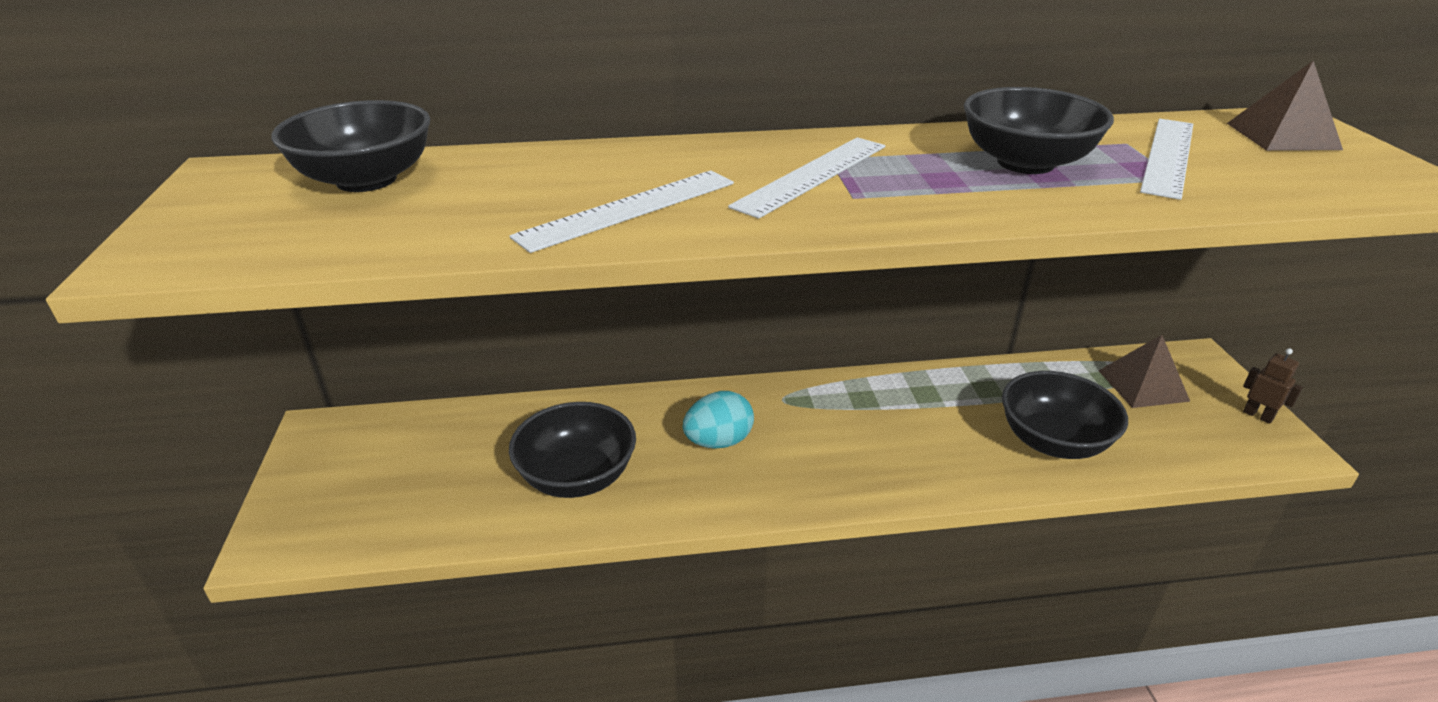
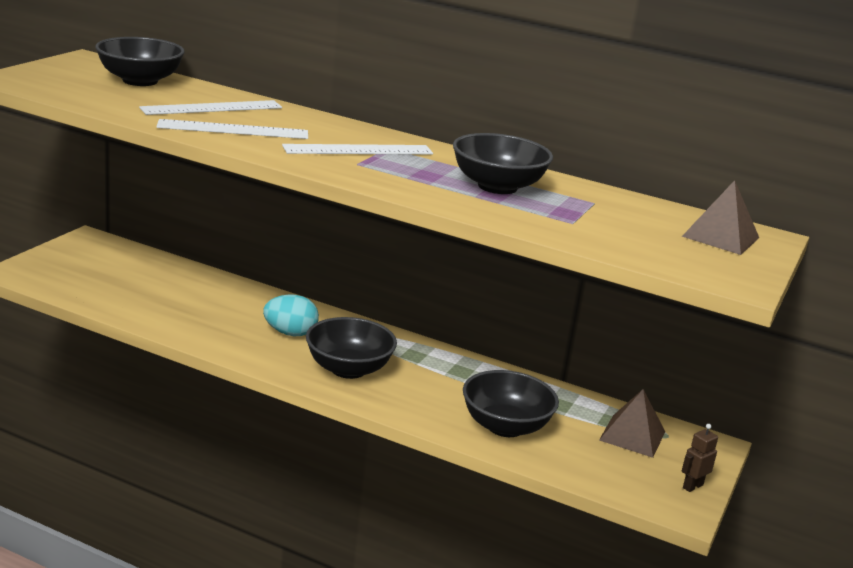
camera: 30 degrees right, 10 degrees down
black bowl [509,402,636,498] -> black bowl moved to [306,317,397,379]
white ruler [1140,119,1193,200] -> white ruler moved to [139,100,282,115]
brown robot [1243,348,1303,424] -> brown robot turned 120 degrees counterclockwise [682,424,718,492]

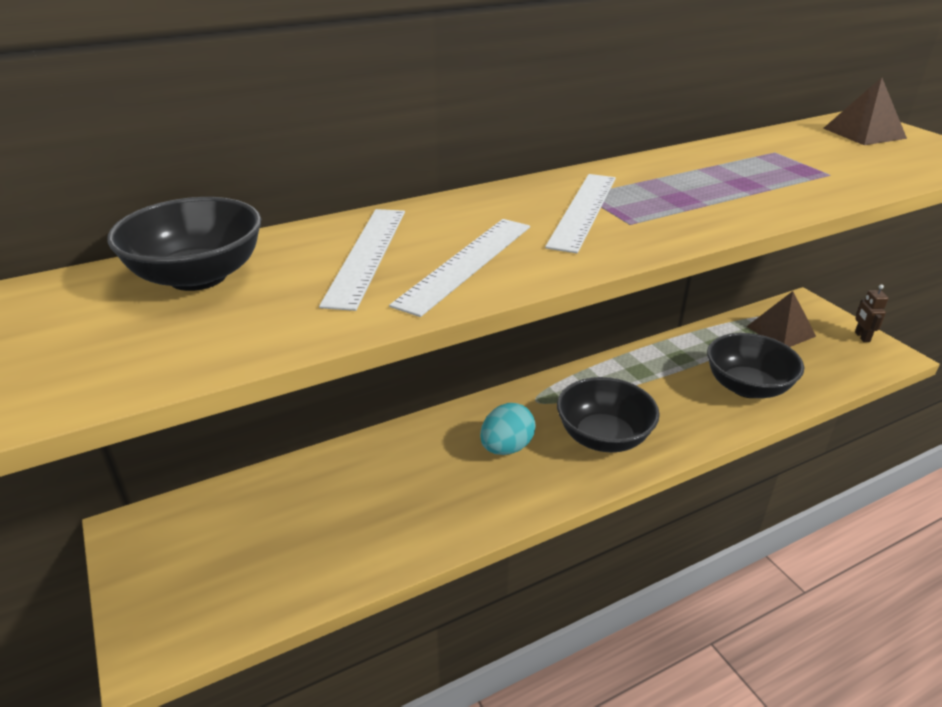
camera: 50 degrees left, 10 degrees up
black bowl [453,133,553,194] -> none

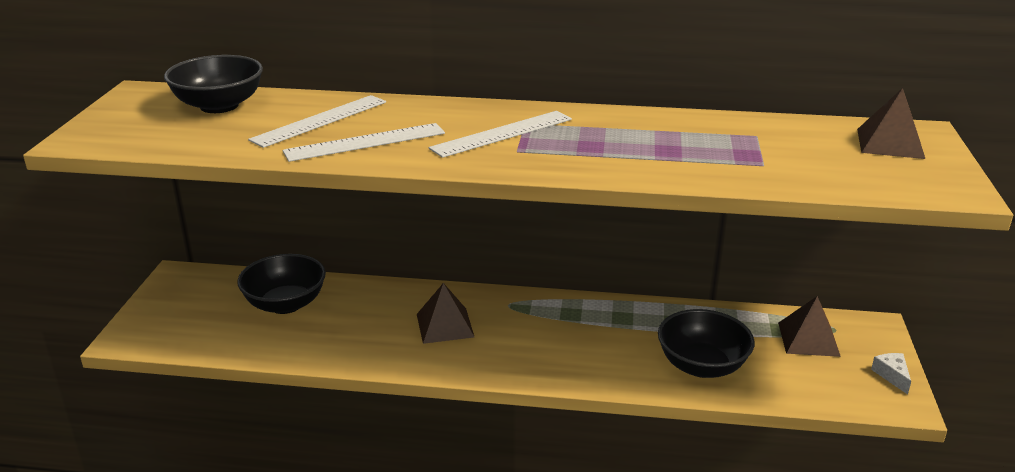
camera: 35 degrees right, 5 degrees down
turquoise egg [480,403,536,455] -> brown pyramid [417,283,474,344]
black bowl [557,377,660,452] -> black bowl moved to [237,254,326,314]
brown robot [855,285,889,342] -> white cheese [871,353,911,395]

